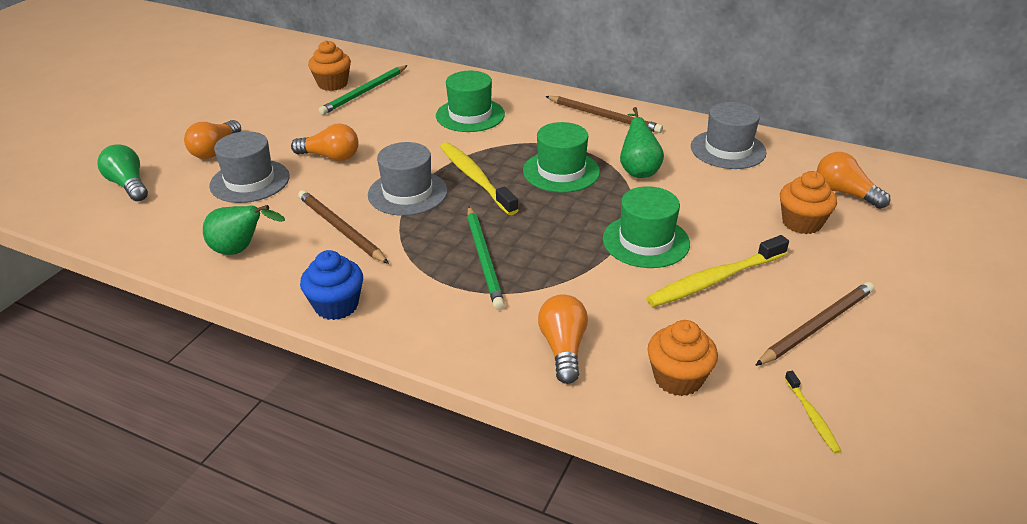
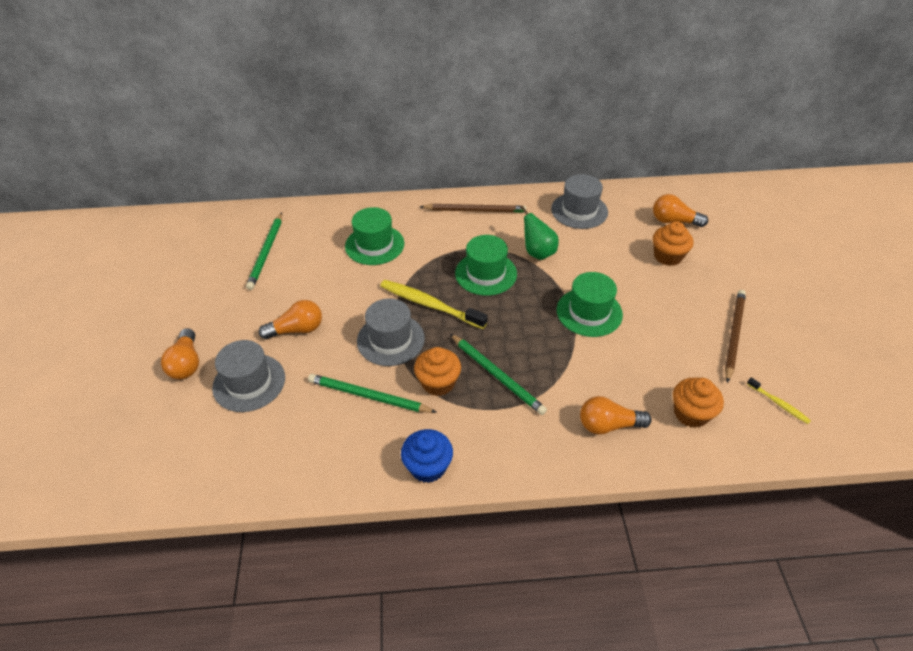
camera: 30 degrees left, 10 degrees up
green light bulb [98,144,148,201] -> none
green pear [203,205,285,255] -> none
brown pencil [298,190,389,264] -> green pencil [308,374,436,413]
orange cupcake [308,40,351,91] -> orange cupcake moved to [414,347,461,396]
orange light bulb [538,294,588,384] -> orange light bulb turned 60 degrees counterclockwise [580,396,652,434]
yellow toothbrush [646,235,789,307] -> none

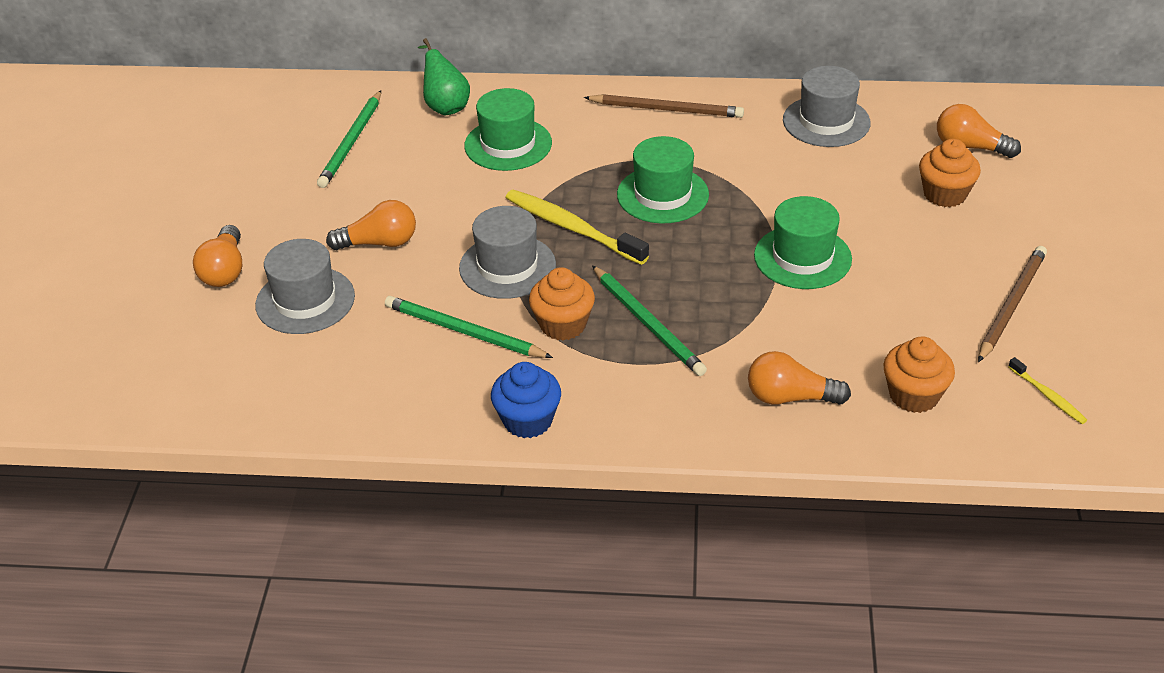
camera: 10 degrees right, 5 degrees down
green pear [513,205,559,260] -> green pear moved to [418,38,470,115]

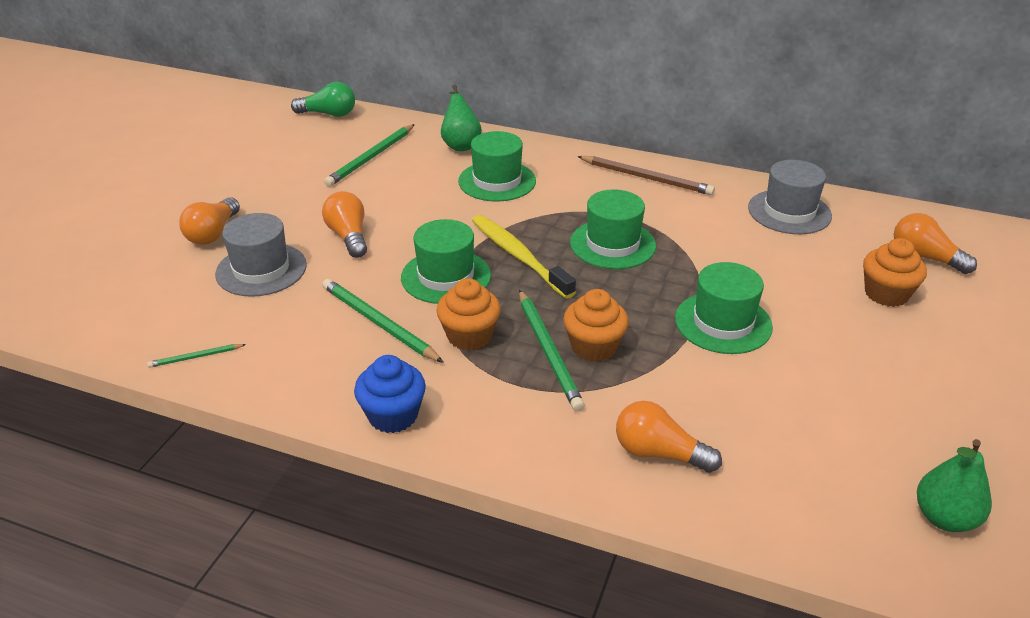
camera: 15 degrees right, 5 degrees down
orange light bulb [326,200,416,250] -> orange light bulb turned 120 degrees counterclockwise [322,191,367,258]
grey hat [459,206,556,299] -> green hat [401,219,491,304]
orange cupcake [883,336,955,413] -> orange cupcake moved to [563,289,629,362]
brown pencil [978,246,1047,362] -> none
yellow toothbrush [1008,357,1087,424] -> green pear [917,439,992,532]
none -> green pencil [147,344,246,368]
none -> green light bulb [291,82,355,117]

